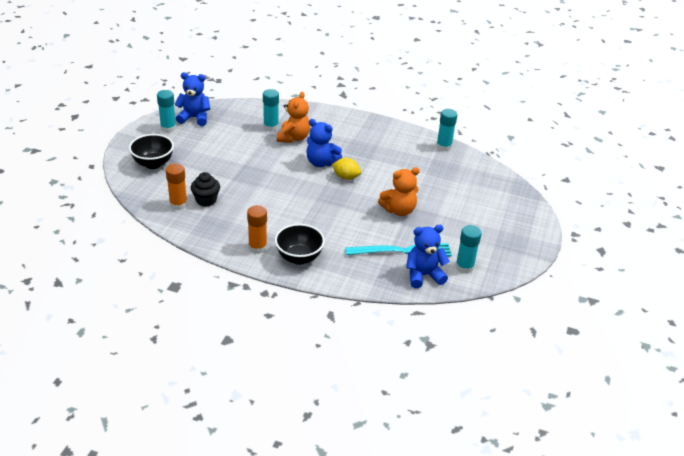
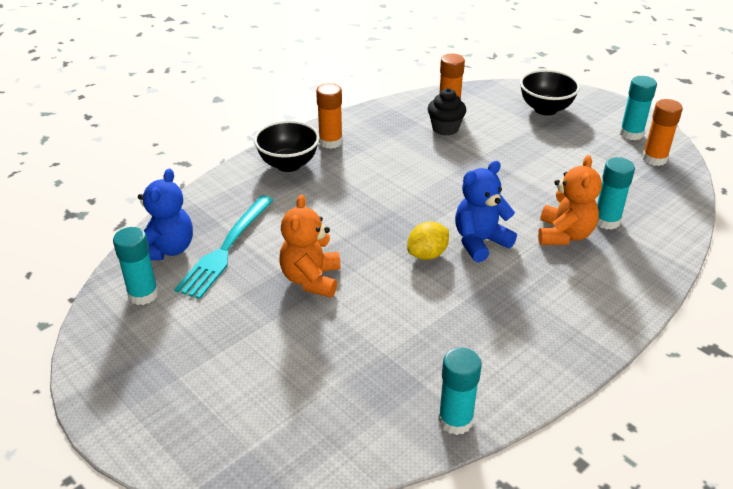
camera: 120 degrees right, 0 degrees up
blue teddy bear [174,72,210,126] -> orange glue stick [642,99,683,166]
orange teddy bear [277,92,310,143] -> orange teddy bear turned 120 degrees counterclockwise [538,155,602,245]

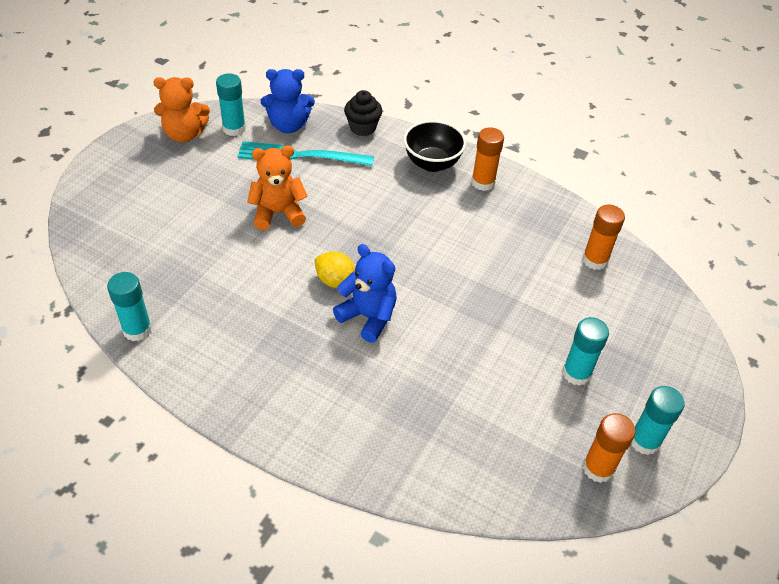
camera: 70 degrees right, 10 degrees up
black cupcake [428,88,466,136] -> black cupcake moved to [344,90,382,136]
black bowl [520,69,580,116] -> none
orange teddy bear [538,155,602,245] -> orange teddy bear moved to [153,77,210,142]
turquoise glue stick [597,157,635,230] -> turquoise glue stick moved to [562,317,609,386]

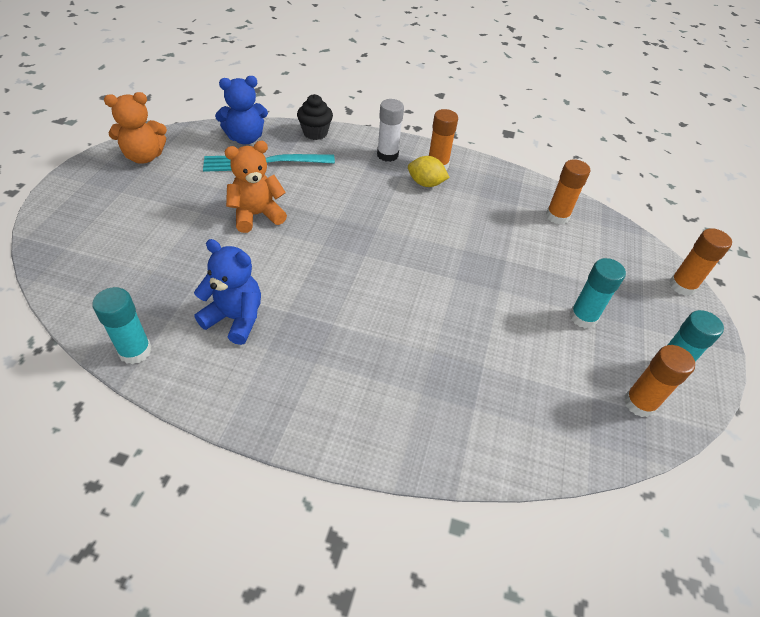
camera: 15 degrees left, 0 degrees up
turquoise glue stick [216,73,246,136] -> none
yellow lemon [315,252,355,288] -> yellow lemon moved to [408,156,450,187]
blue teddy bear [333,244,397,343] -> blue teddy bear moved to [194,239,261,345]
black bowl [403,120,466,172] -> white glue stick [377,99,404,162]
none -> orange glue stick [669,228,732,296]

